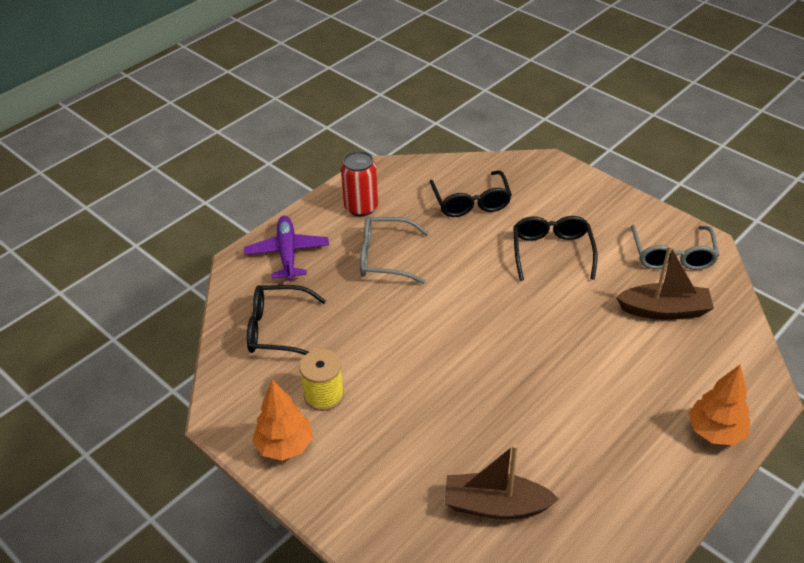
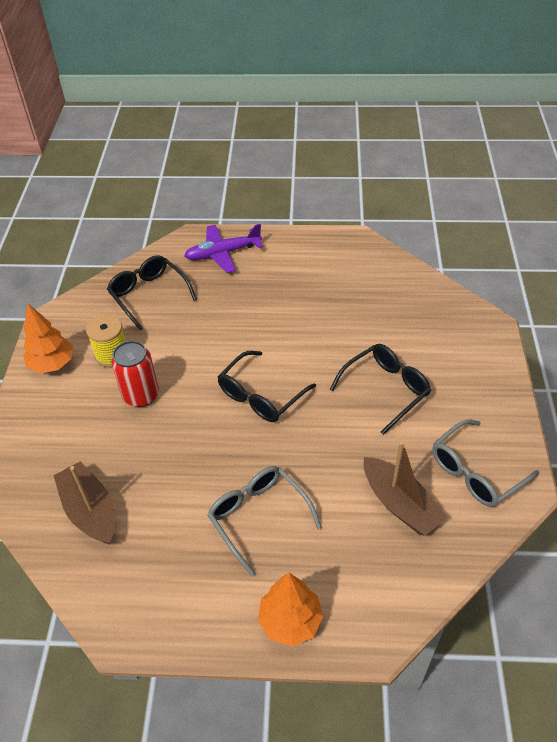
camera: 50 degrees right, 5 degrees up
purple plane [244,216,329,281] -> purple plane turned 150 degrees counterclockwise [184,224,263,273]
red can [341,151,378,216] -> red can moved to [111,341,159,407]
grey glasses [360,216,429,284] -> grey glasses moved to [208,466,322,577]
black glasses [429,170,512,217] -> black glasses moved to [218,351,316,422]

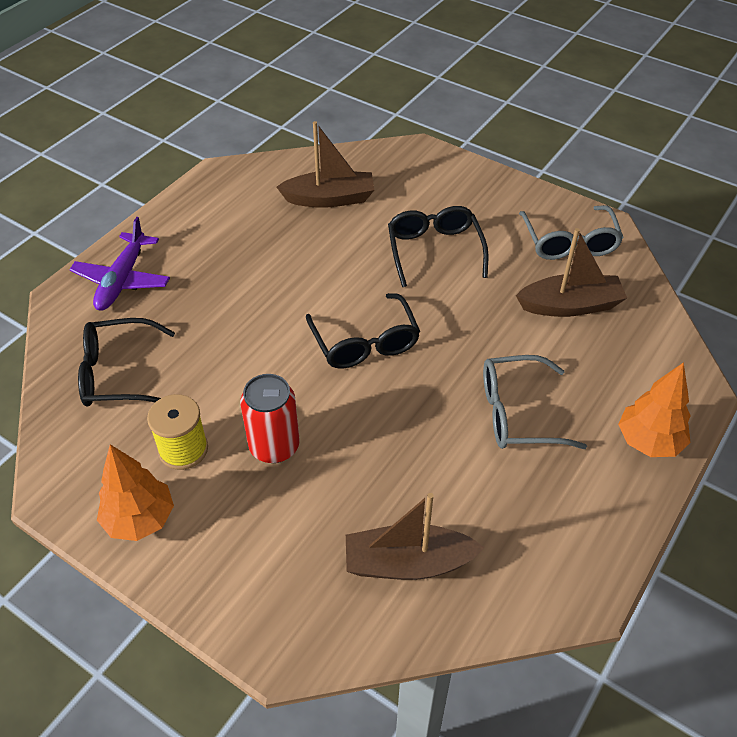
camera: 60 degrees left, 0 degrees up
none -> brown boat [277,121,374,208]

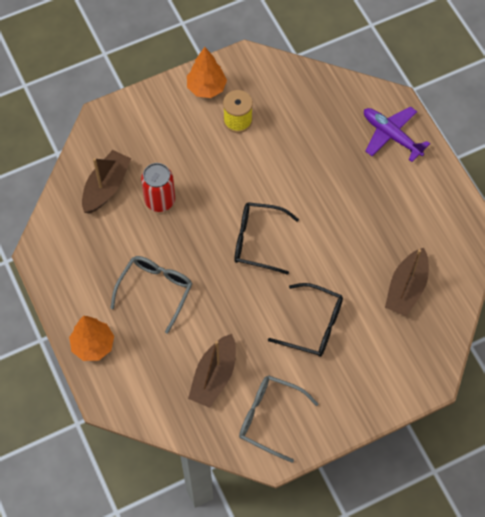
camera: 120 degrees right, 15 degrees up
black glasses [78,318,175,407] -> none
red can [240,374,300,463] -> red can moved to [141,163,175,212]

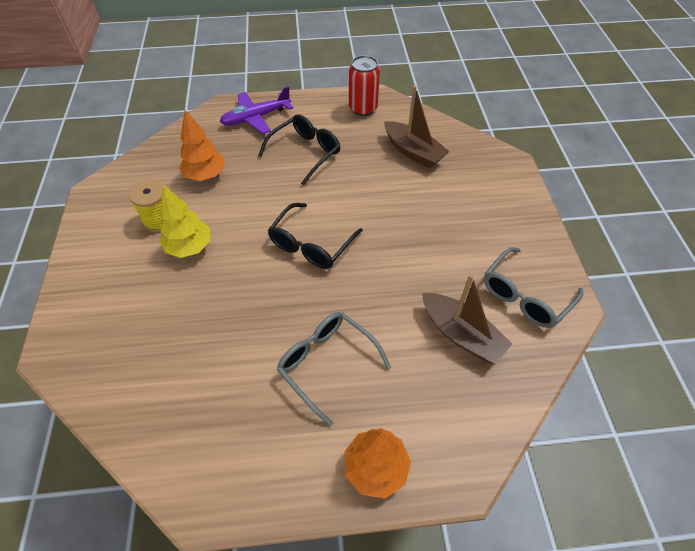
camera: 70 degrees left, 10 degrees down
brown boat [82,150,131,214] -> none
red can [141,163,175,212] -> red can moved to [349,55,380,116]
orange tree [187,47,227,98] -> orange tree moved to [179,110,225,181]
black glasses [268,283,343,357] -> black glasses moved to [258,114,341,186]
none -> yellow tree [160,184,210,258]

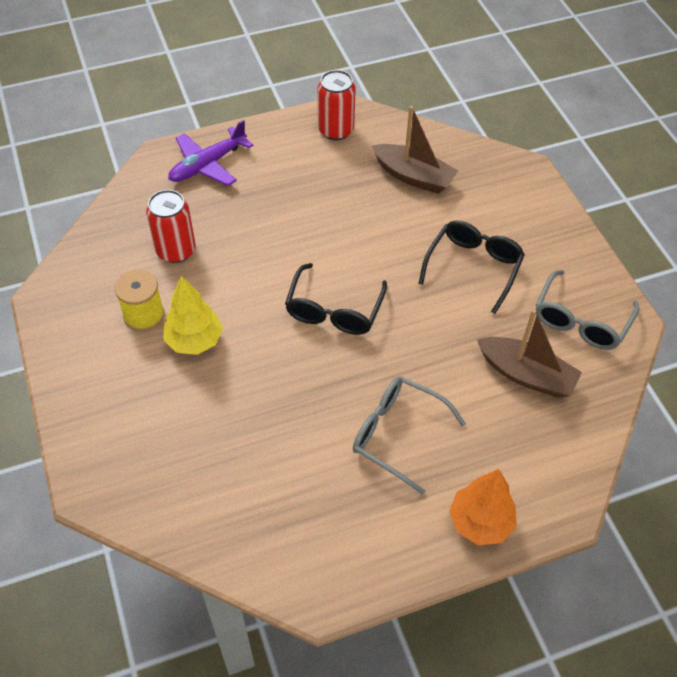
camera: 15 degrees left, 0 degrees up
orange tree [179,110,225,181] -> red can [146,190,195,263]
black glasses [258,114,341,186] -> black glasses moved to [418,221,525,314]

